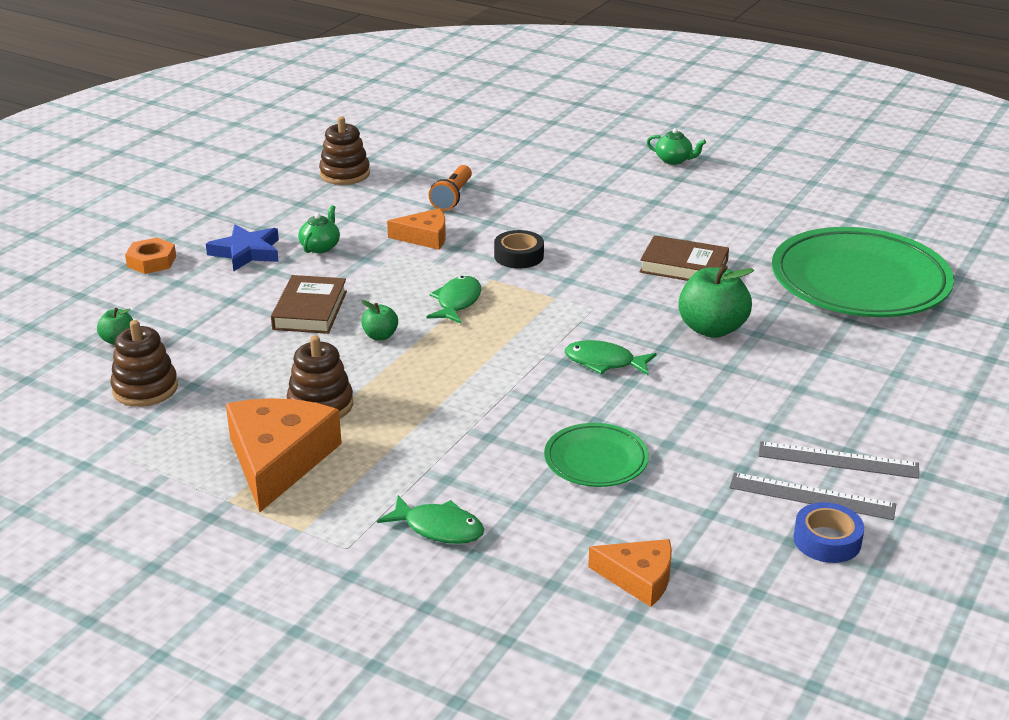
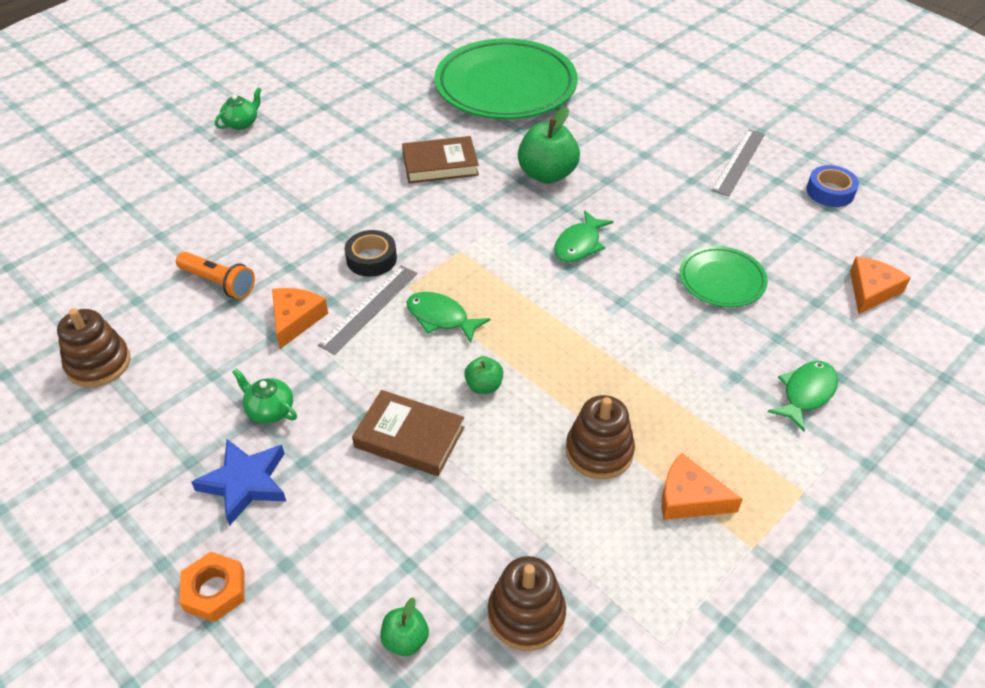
camera: 75 degrees left, 15 degrees up
orange cheese [226,398,342,512] -> orange cheese [661,453,743,520], size x0.57
brown book [640,235,729,281] -> brown book turned 45 degrees clockwise [402,136,479,184]
grey ruler [729,472,896,520] -> grey ruler moved to [318,265,417,355]

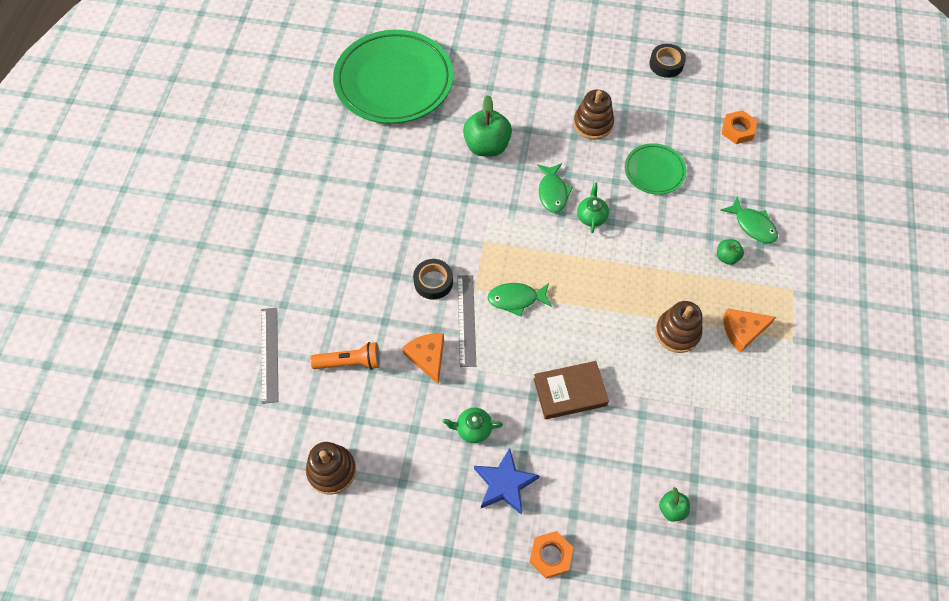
camera: 35 degrees left, 15 degrees up
green teapot [215,87,262,130] -> green teapot moved to [577,182,609,233]
brown book [402,136,479,184] -> none
green apple [464,356,503,394] -> green apple moved to [717,239,744,265]
brown stacking toy [488,556,566,651] -> brown stacking toy moved to [574,89,614,140]
grey ruler [712,129,765,196] -> grey ruler moved to [261,308,279,404]
green fish [768,361,838,432] -> green fish turned 135 degrees clockwise [720,196,778,243]
blue tape [806,165,859,207] -> black tape [649,44,686,78]
orange cheese [850,257,911,314] -> orange nut [722,110,757,144]

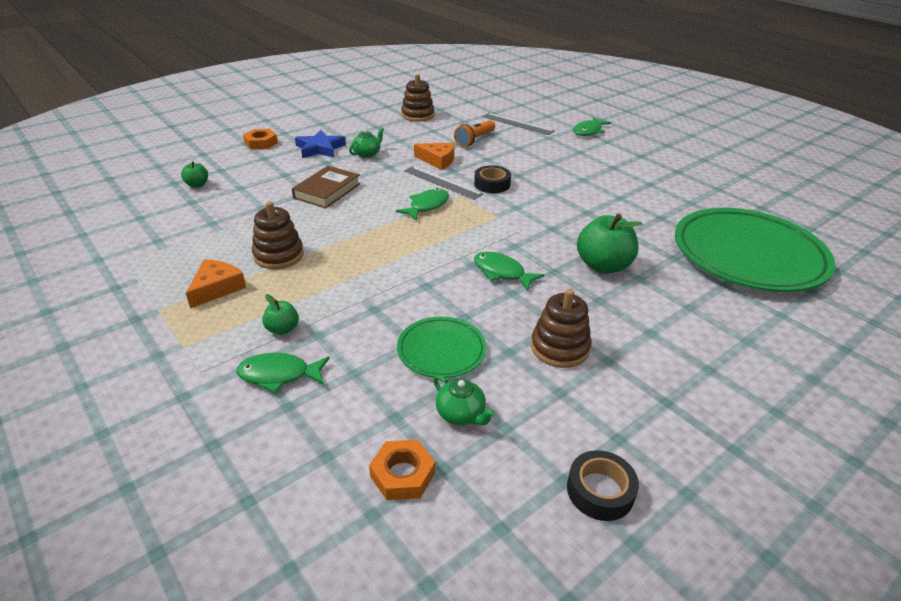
camera: 130 degrees right, 25 degrees down
green teapot [577,182,609,233] -> green teapot moved to [433,375,495,425]
none -> green fish [573,117,611,136]

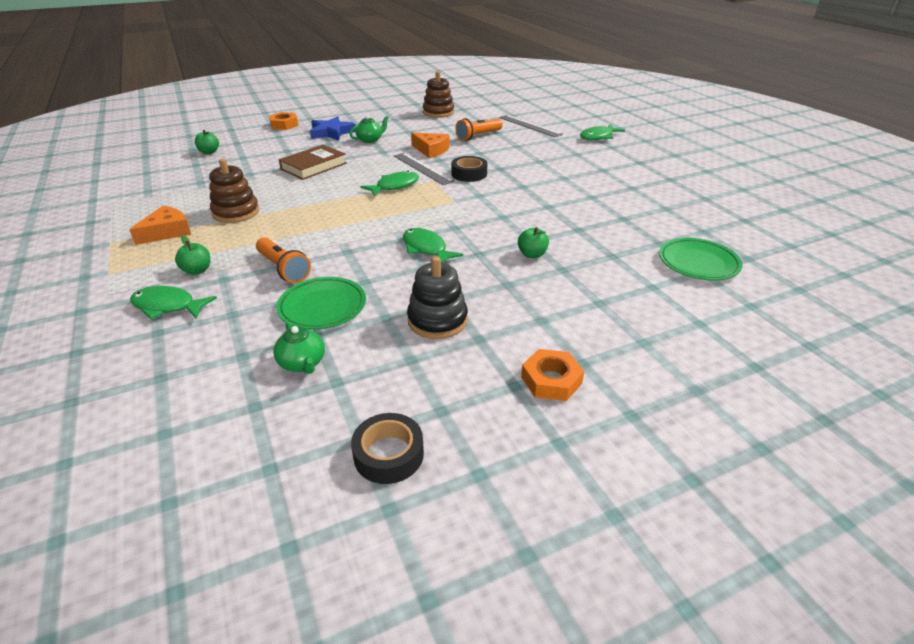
camera: 15 degrees right, 0 degrees up
orange nut [369,440,435,500] -> orange nut moved to [521,349,584,401]
brown stacking toy [531,289,591,368] -> black stacking toy [407,256,468,339]
green apple [577,214,642,274] -> green apple [518,227,549,258], size x0.51
green plate [675,208,835,292] -> green plate [659,238,743,281], size x0.49
none -> orange flashlight [256,237,311,283]

